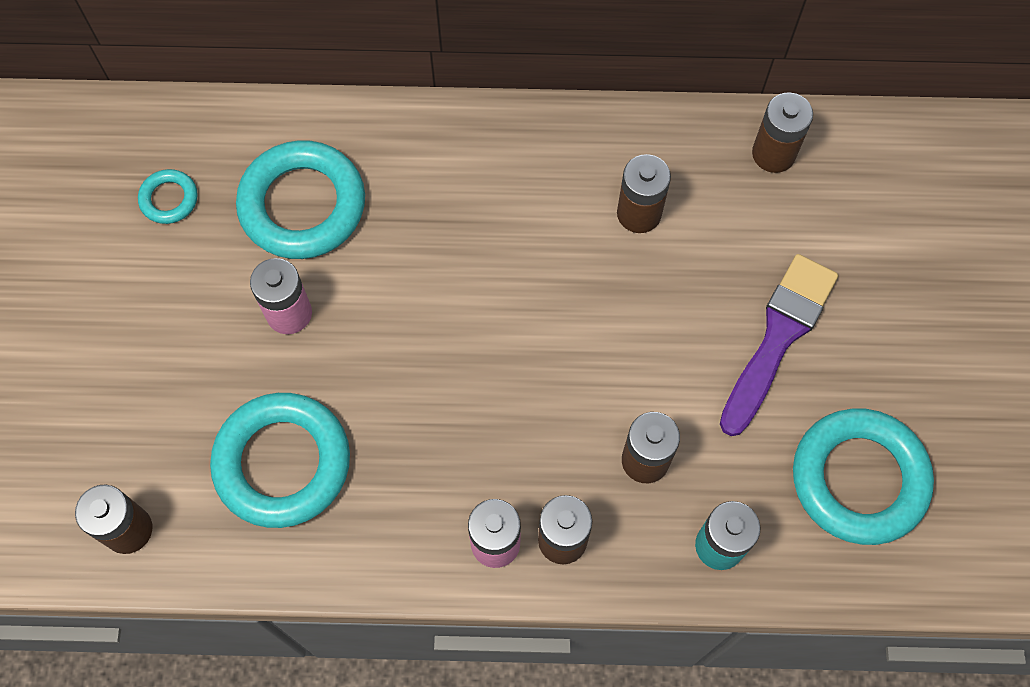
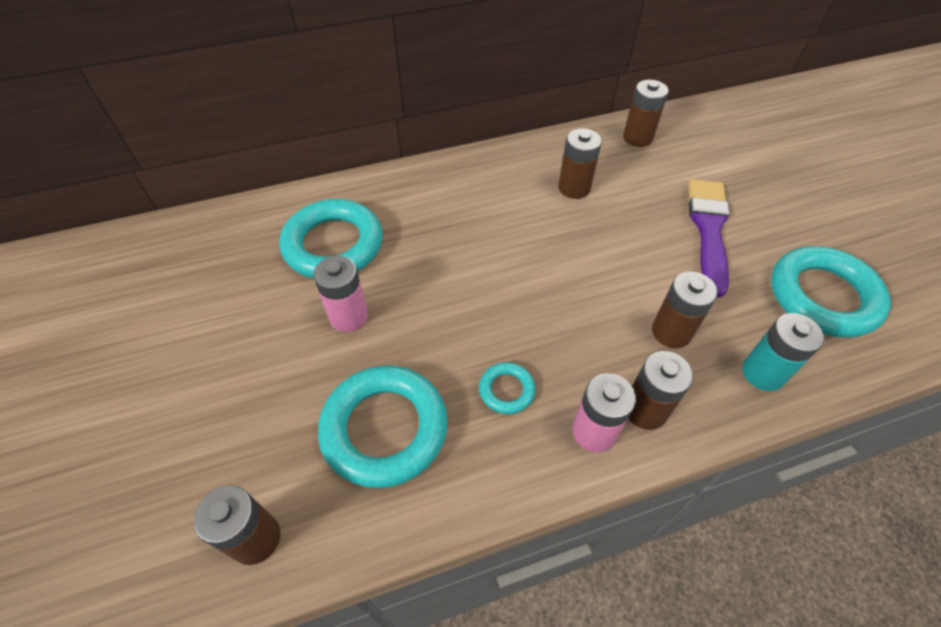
camera: 20 degrees left, 15 degrees down
turquoise ring [138,169,198,224] -> turquoise ring moved to [479,362,535,414]

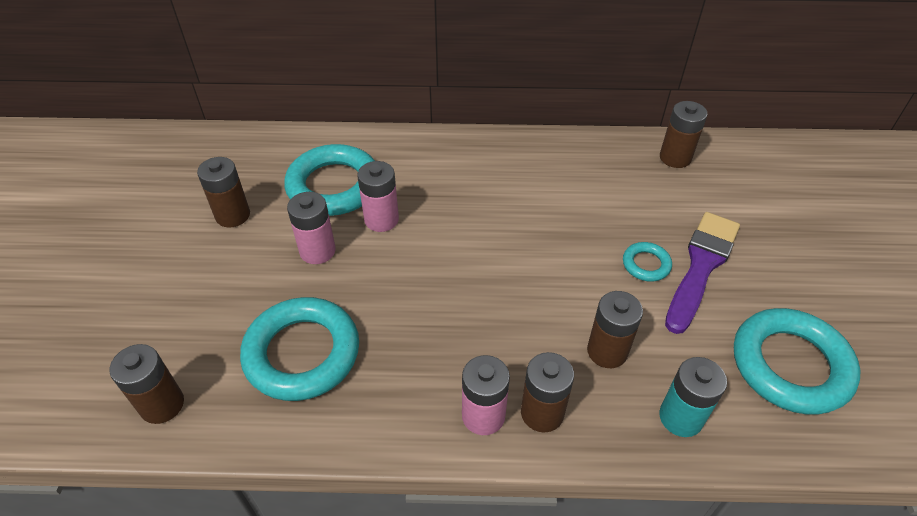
camera: 20 degrees right, 5 degrees down
turquoise ring [479,362,535,414] -> turquoise ring moved to [623,242,672,282]
brown battery [558,128,602,199] -> brown battery moved to [197,157,250,228]
none -> pink battery [357,161,399,232]

